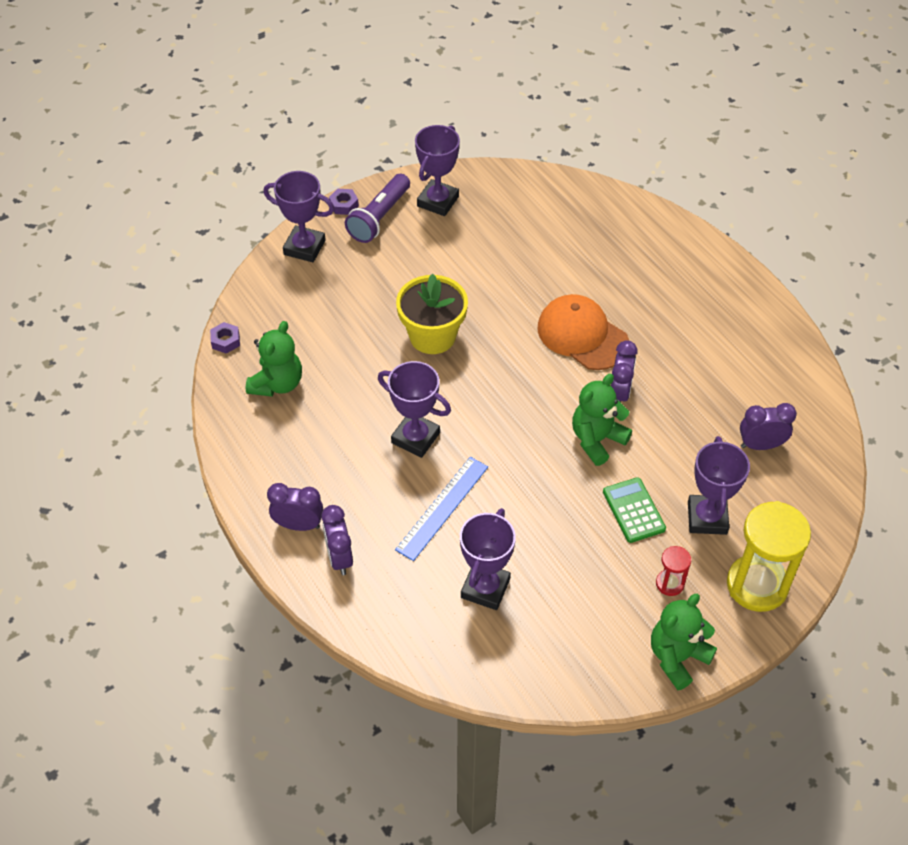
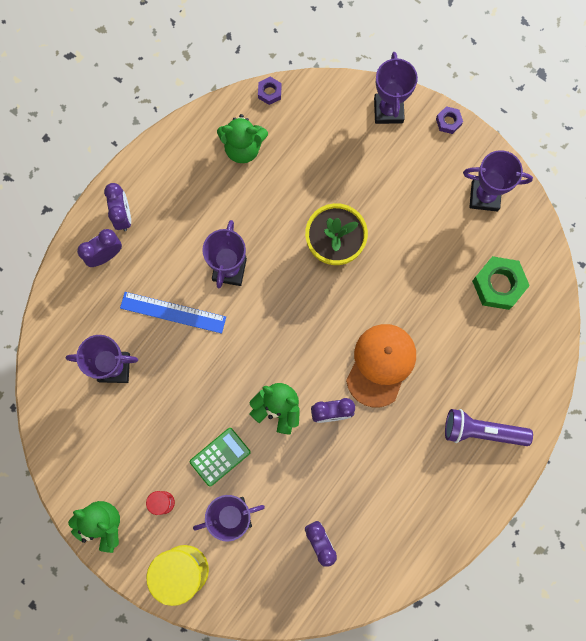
camera: 70 degrees right, 25 degrees up
purple flashlight [345,174,410,243] -> purple flashlight moved to [445,409,533,446]
none -> green nut [472,256,530,310]

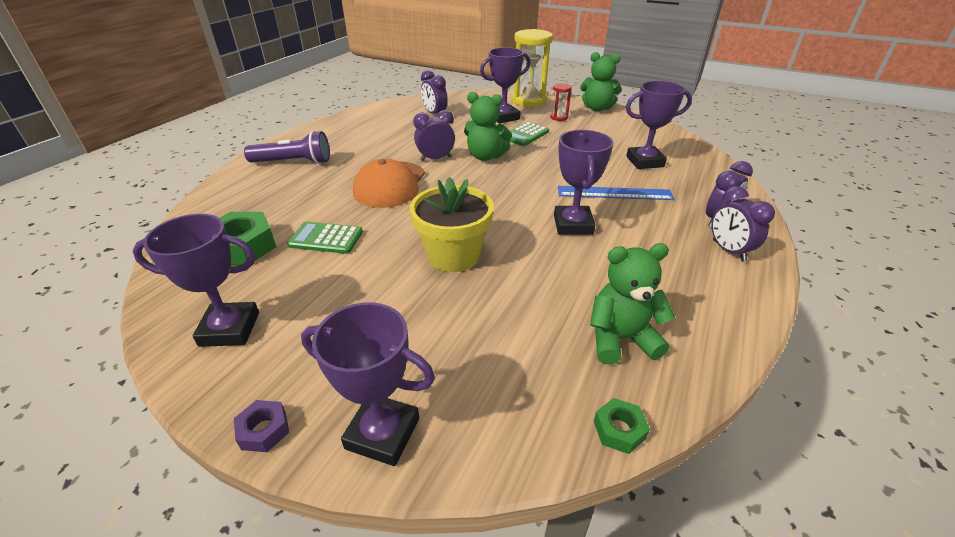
camera: 170 degrees right, 40 degrees down
purple nut [258,77,282,105] -> green nut [594,398,650,454]
purple trophy [374,52,418,124] -> purple trophy turned 60 degrees counterclockwise [301,302,435,466]
none -> green calculator [287,222,363,254]

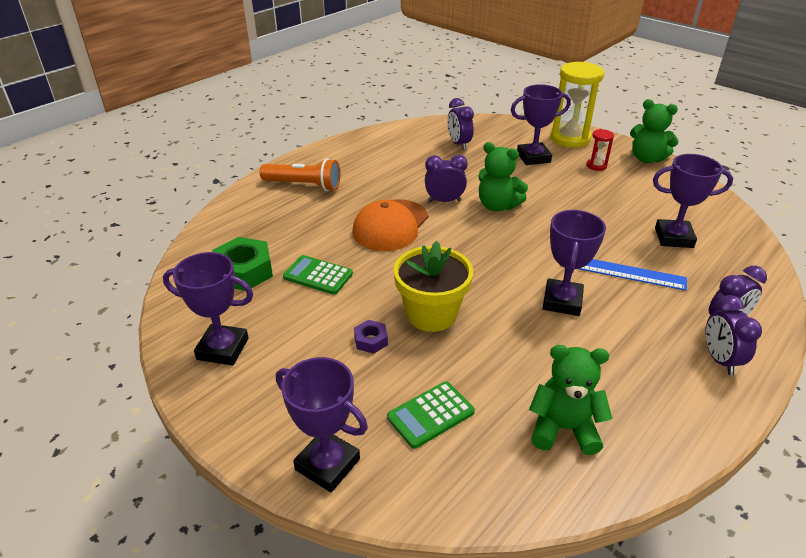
camera: 15 degrees right, 0 degrees up
purple nut [234,400,289,452] -> purple nut moved to [354,320,388,354]
purple flashlight [244,131,330,164] -> orange flashlight [260,158,340,191]
green calculator [508,122,549,146] -> green calculator moved to [387,381,475,449]
green nut [594,398,650,454] -> none

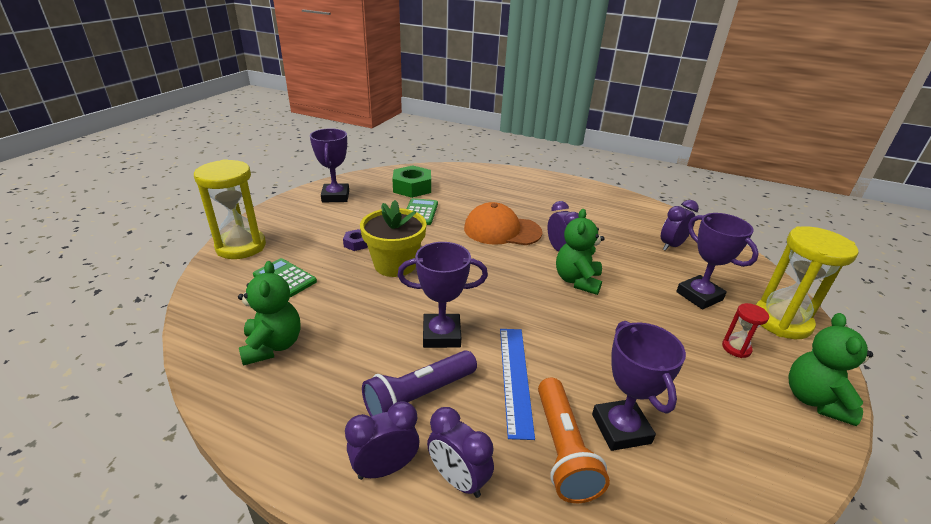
camera: 70 degrees right, 5 degrees down
orange flashlight [260,158,340,191] -> orange flashlight moved to [538,378,610,503]
purple trophy [276,357,368,492] -> yellow hourglass [194,159,266,259]
none -> purple flashlight [362,350,477,417]

